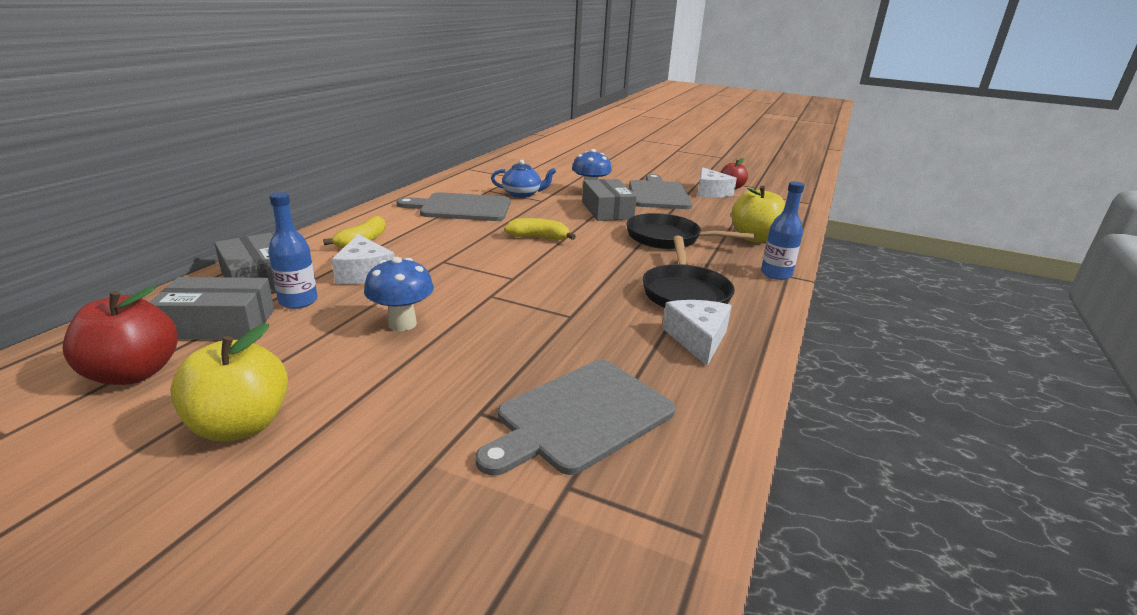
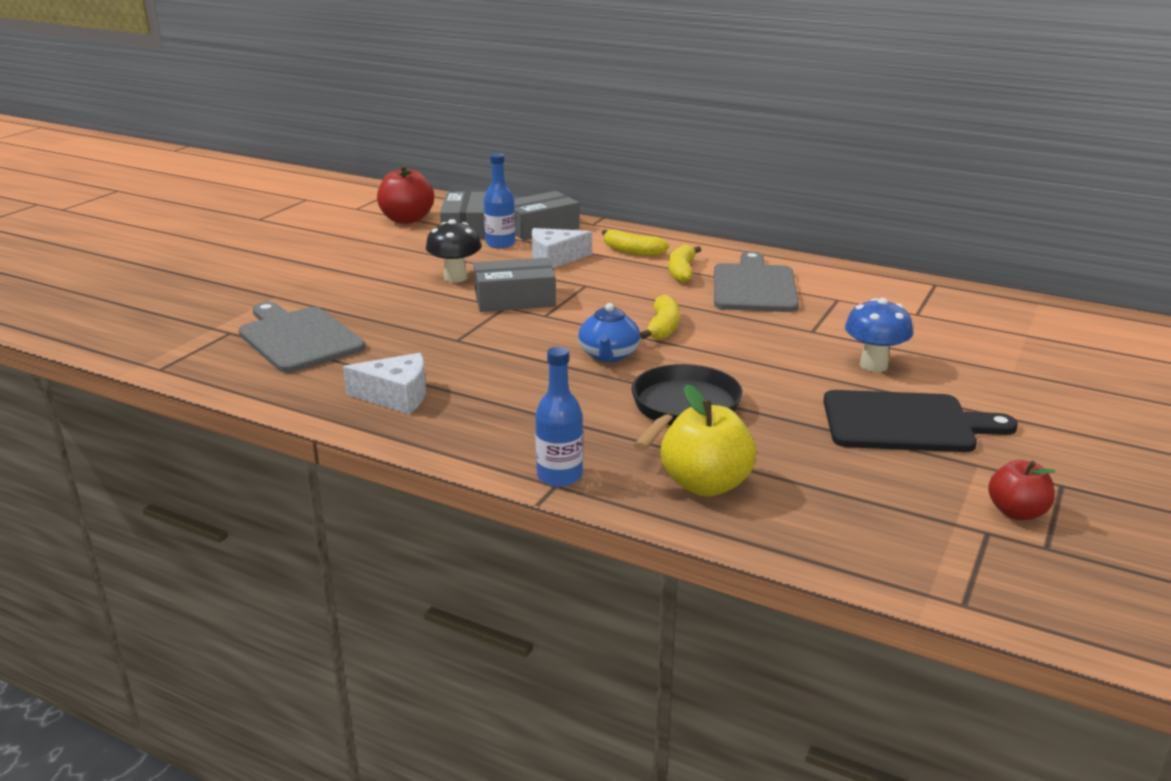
camera: 95 degrees right, 0 degrees up
yellow apple [170,324,288,442] -> none
blue mushroom [364,257,434,331] -> black mushroom [426,219,482,283]
blue teapot [491,159,556,198] -> blue teapot moved to [578,303,640,362]
grey box [582,179,637,221] -> grey box moved to [474,258,556,312]
grey cutting board [629,174,692,209] -> black cutting board [823,390,1018,452]
black pan [642,236,735,308] -> none
white cheese [698,167,737,198] -> none
none -> yellow banana [668,244,701,283]

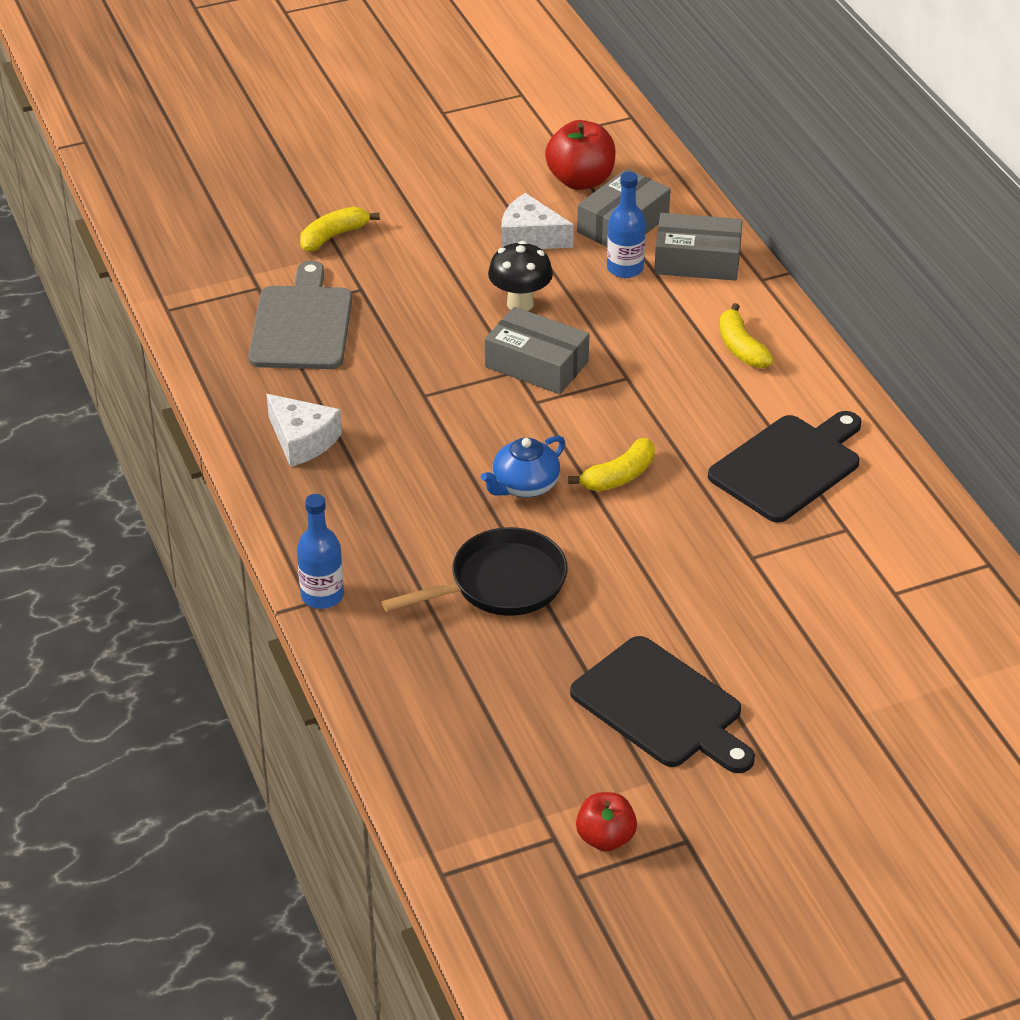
camera: 40 degrees right, 15 degrees up
white cheese [532,228,592,268] -> white cheese moved to [502,193,574,249]
yellow apple [661,384,756,497] -> none
yellow banana [668,244,701,283] -> yellow banana moved to [300,206,380,251]
grey cutting board [714,251,799,312] -> black cutting board [708,411,862,523]
blue mushroom [845,298,913,372] -> none

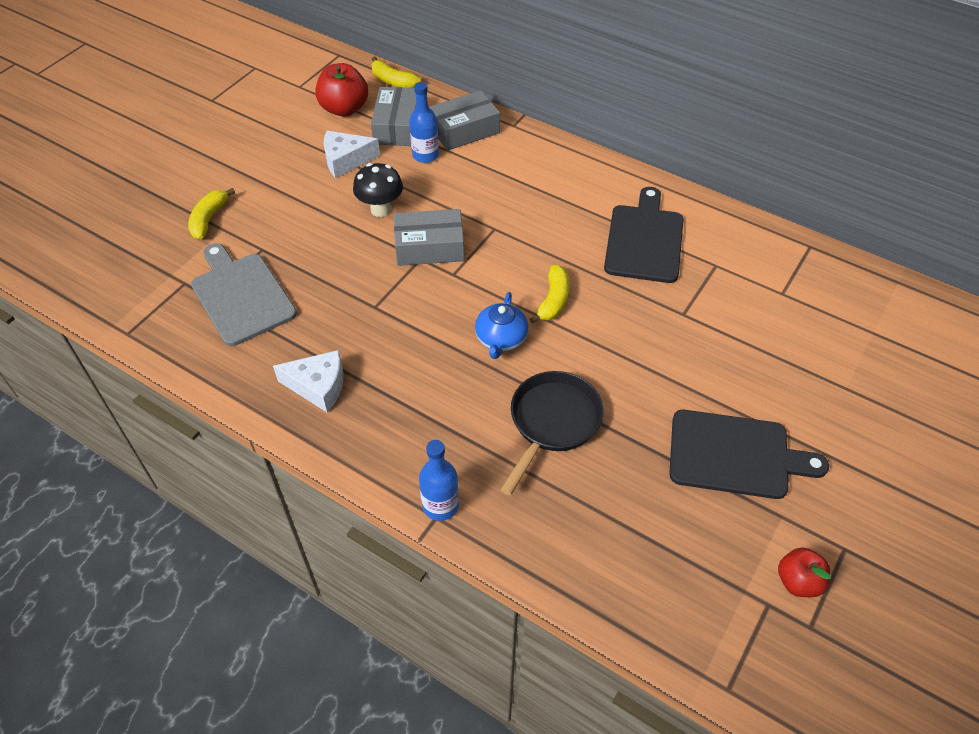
camera: 35 degrees left, 10 degrees up
yellow banana [720,303,774,368] -> yellow banana moved to [371,57,421,88]

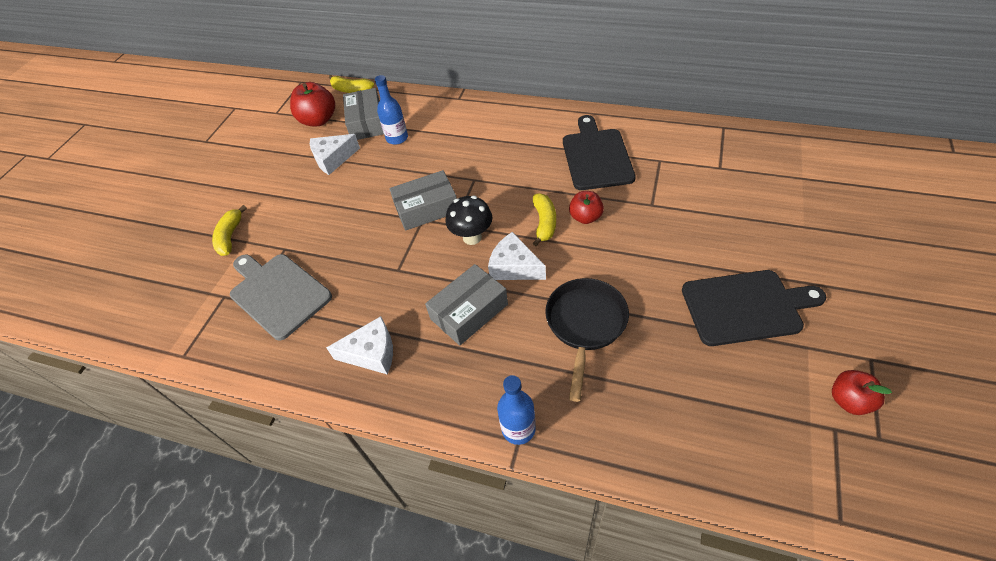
camera: 10 degrees left, 0 degrees up
black mushroom [353,163,403,217] -> black mushroom moved to [446,196,492,245]
grey box [429,90,500,151] -> grey box moved to [425,264,508,346]
blue teapot [475,292,529,359] -> white cheese [488,232,546,280]
none -> red apple [569,191,604,224]

